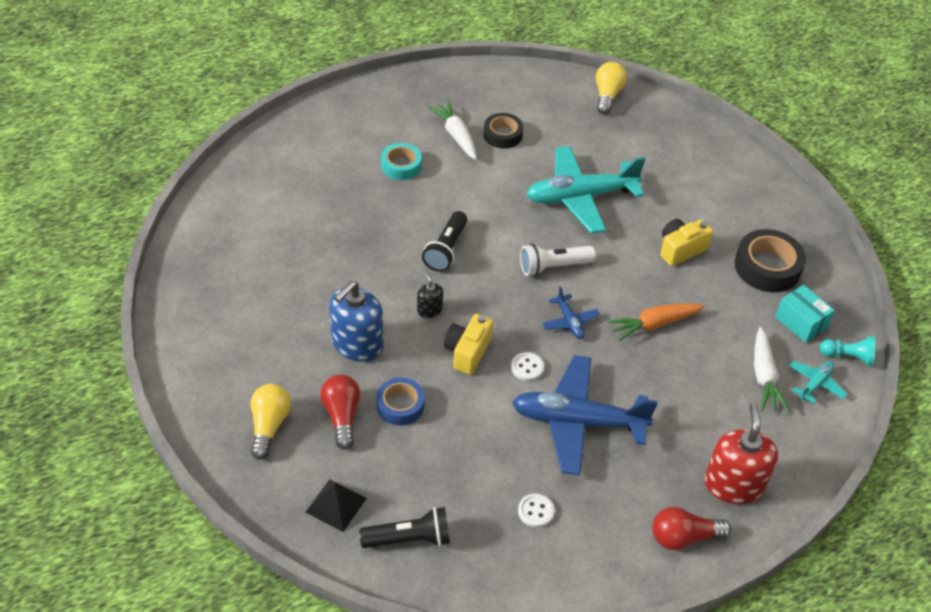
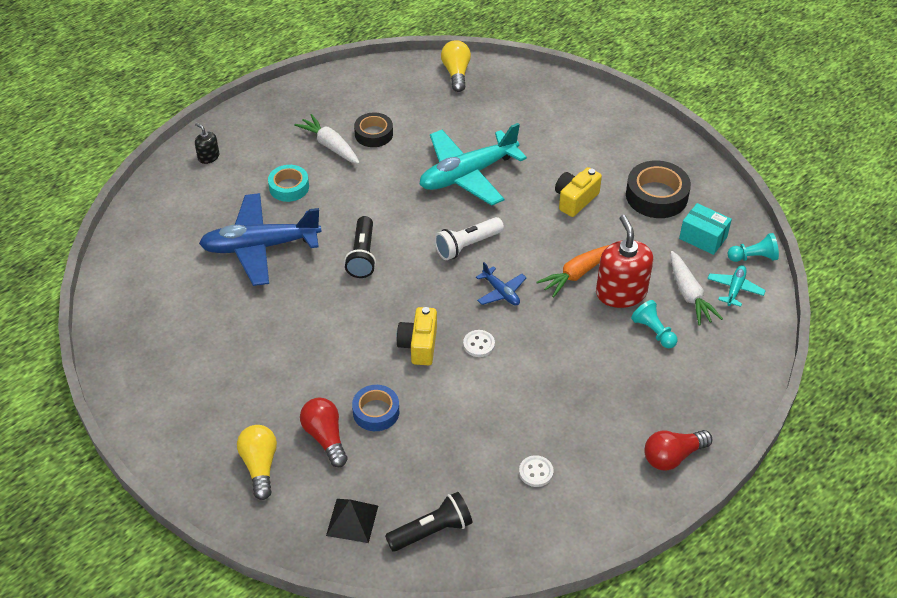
camera: 15 degrees left, 0 degrees up
blue soap dispenser [329,281,383,362] -> none
black soap dispenser [417,272,443,318] -> black soap dispenser moved to [195,123,219,164]
blue plane [512,355,658,475] -> blue plane moved to [199,193,322,286]
red soap dispenser [705,403,778,504] -> red soap dispenser moved to [596,215,653,308]
none -> turquoise pawn [631,300,677,348]

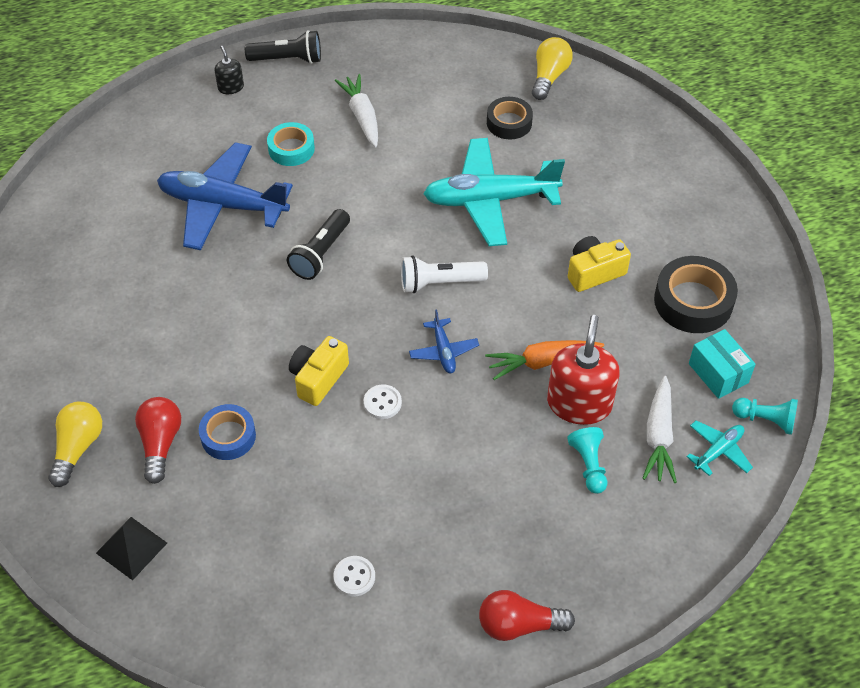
camera: 25 degrees right, 5 degrees up
black tape [354,113,393,147] -> black tape moved to [487,97,533,139]
black flashlight [385,492,473,552] -> black flashlight moved to [245,30,321,64]

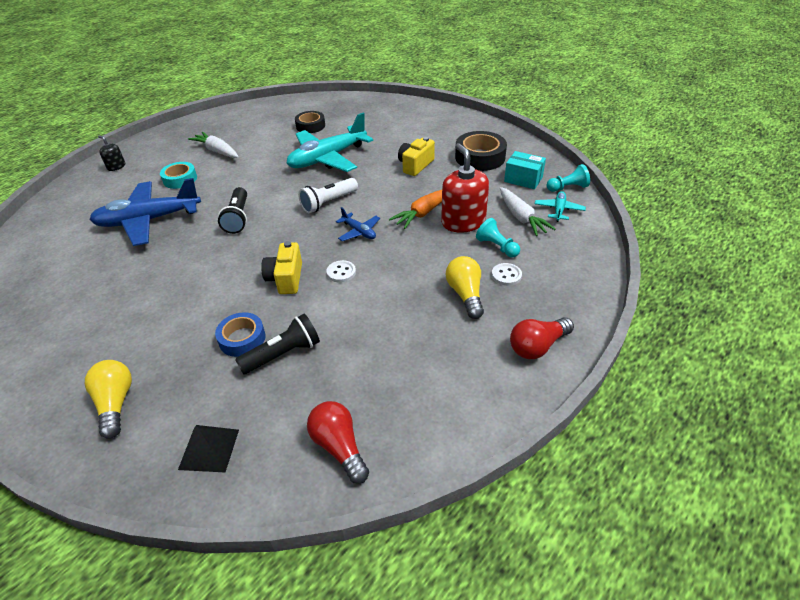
camera: 30 degrees left, 10 degrees down
red light bulb [135,397,181,484] -> red light bulb moved to [307,401,369,484]
black flashlight [245,30,321,64] -> black flashlight moved to [235,314,320,374]
white button [334,556,375,596] -> white button moved to [492,263,522,286]
yellow light bulb [532,37,573,100] -> yellow light bulb moved to [446,256,484,319]

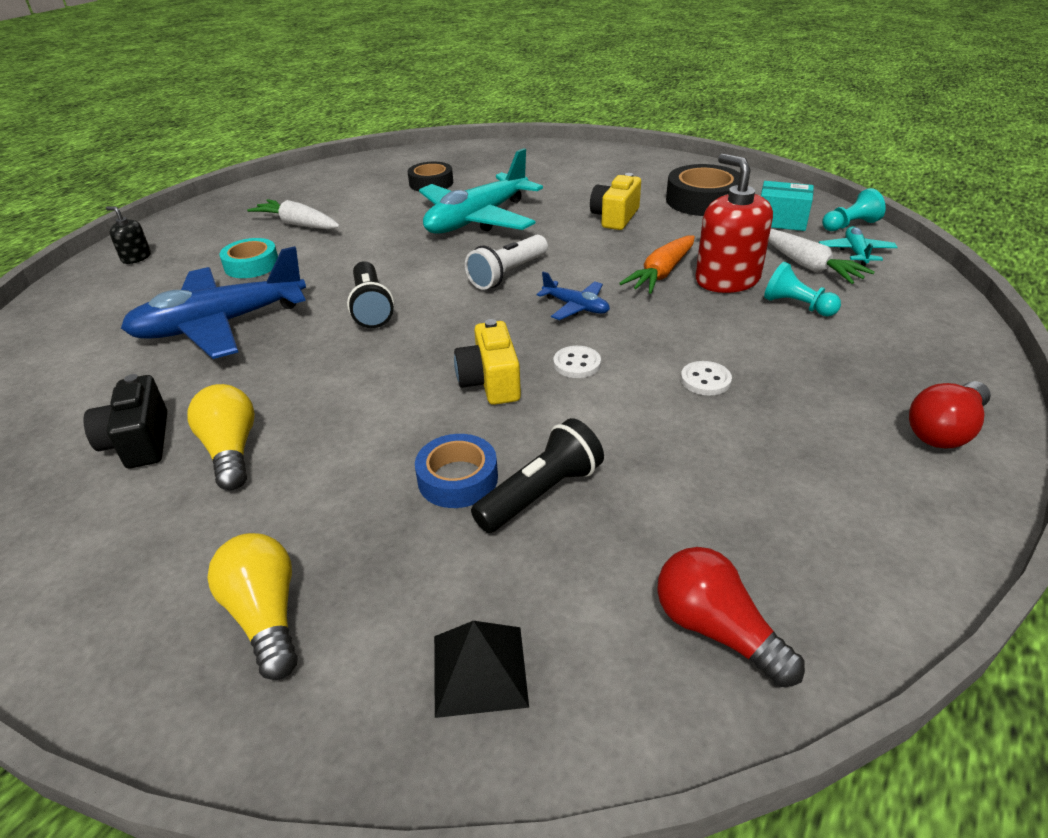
camera: 10 degrees left, 5 degrees down
yellow light bulb [446,256,484,319] -> yellow light bulb moved to [187,384,255,490]
white button [492,263,522,286] -> white button moved to [681,361,732,396]
none -> black camera [84,374,167,468]

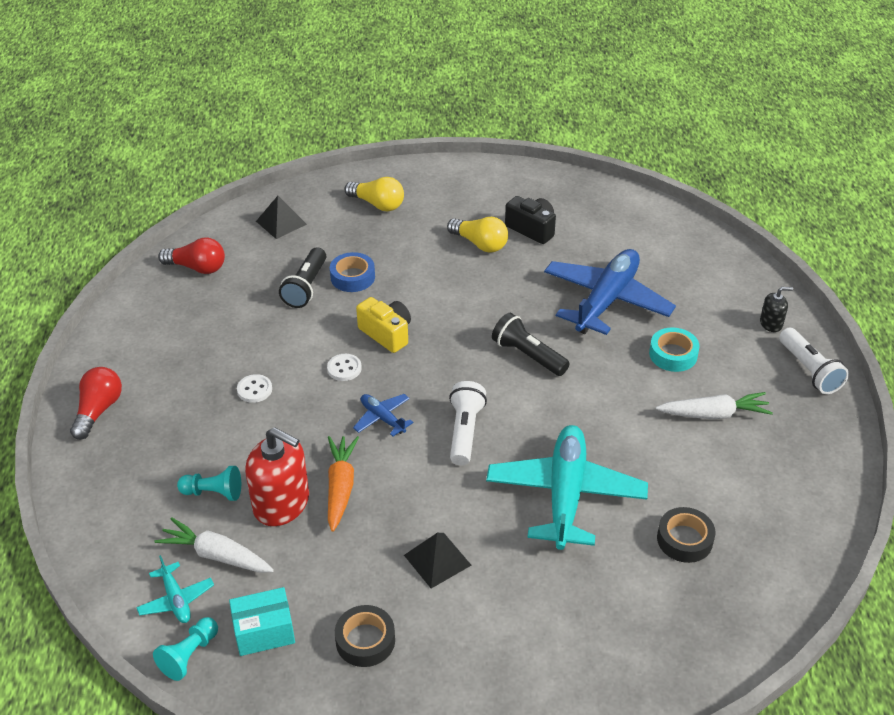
camera: 145 degrees right, 5 degrees up
blue plane [536,271,610,320] -> blue plane turned 45 degrees clockwise [353,394,413,436]
yellow camera [590,173,641,230] -> black pyramid [404,533,471,589]
black tape [666,164,740,216] -> black tape [335,605,395,667], size x0.65
none -> white flashlight [779,328,849,394]

